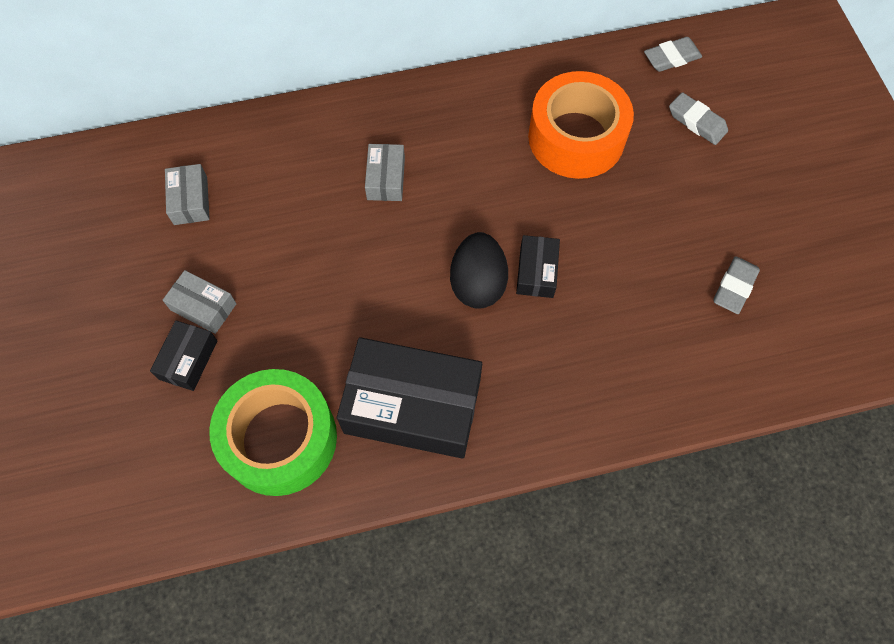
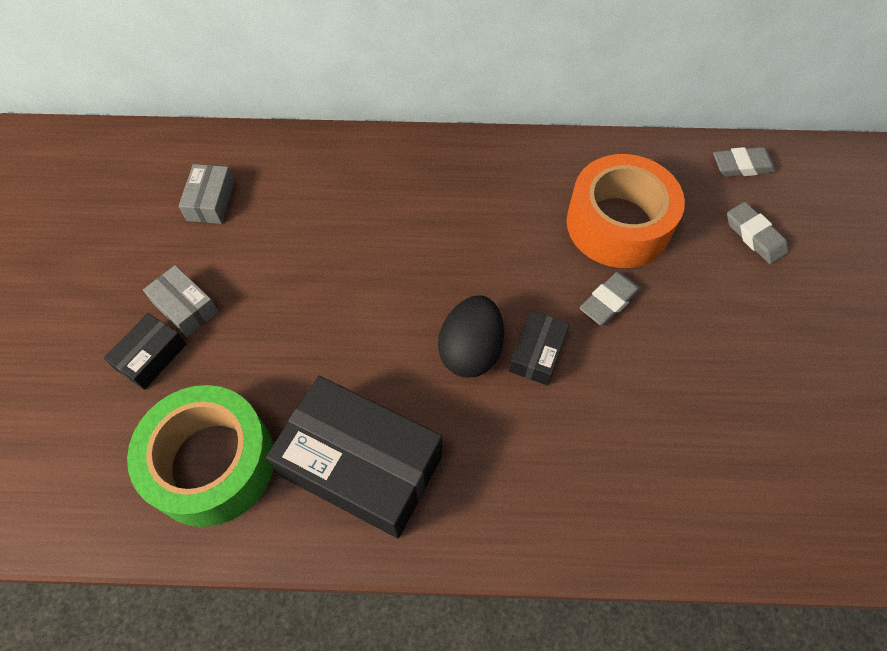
camera: 15 degrees right, 5 degrees down
grey box [365,144,405,201] -> none
grey eraser [714,256,760,314] -> grey eraser moved to [579,272,641,325]

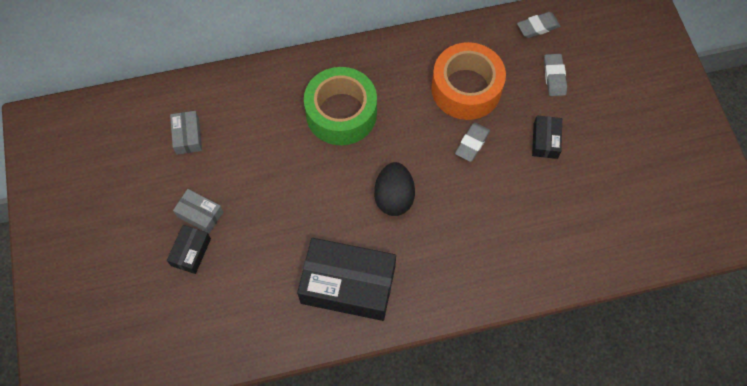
camera: 15 degrees left, 5 degrees up
green tape [127,385,274,527] -> green tape moved to [304,67,377,145]
black box [509,310,570,386] -> black box moved to [532,116,562,159]
grey eraser [727,202,788,264] -> grey eraser turned 45 degrees clockwise [544,54,567,96]

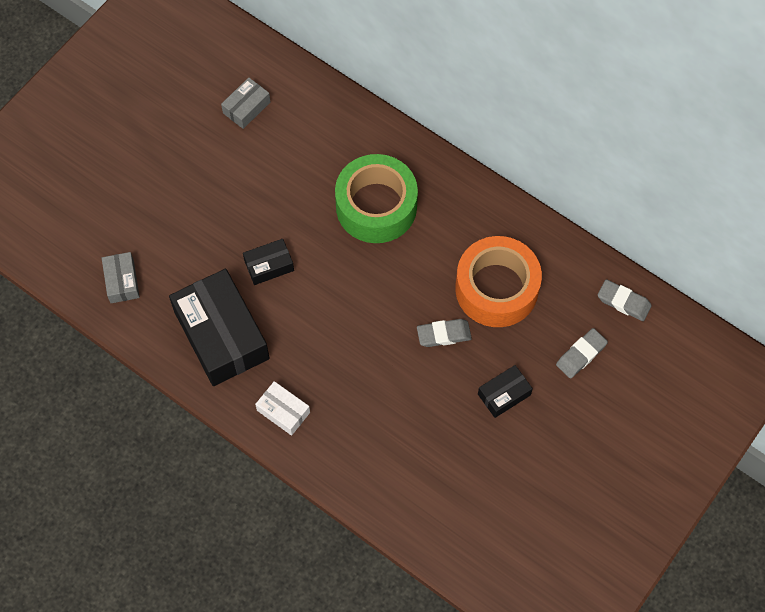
camera: 50 degrees right, 0 degrees up
black box [167,225,211,274] -> black box moved to [243,239,294,285]
grey box [173,189,223,234] -> grey box moved to [102,252,140,303]
black egg [374,162,415,216] -> none
none -> white box [255,381,310,436]

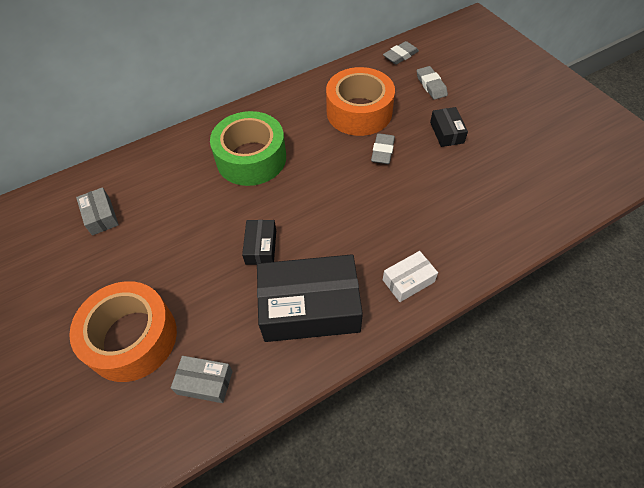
camera: 65 degrees left, 10 degrees down
none -> orange tape [69,281,177,382]

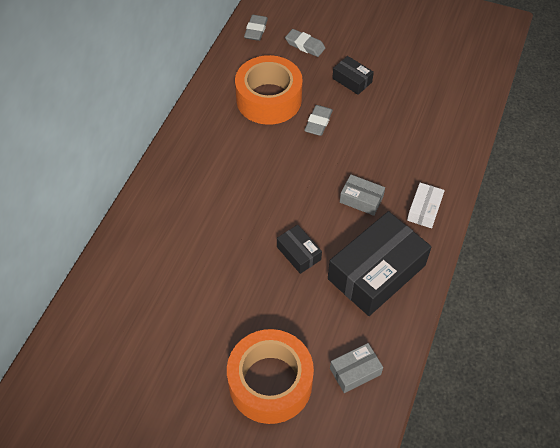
camera: 40 degrees left, 0 degrees up
grey box [76,187,119,236] -> grey box moved to [340,175,385,216]
green tape [210,111,286,186] -> none
grey eraser [371,133,395,164] -> grey eraser turned 45 degrees clockwise [304,105,333,136]

